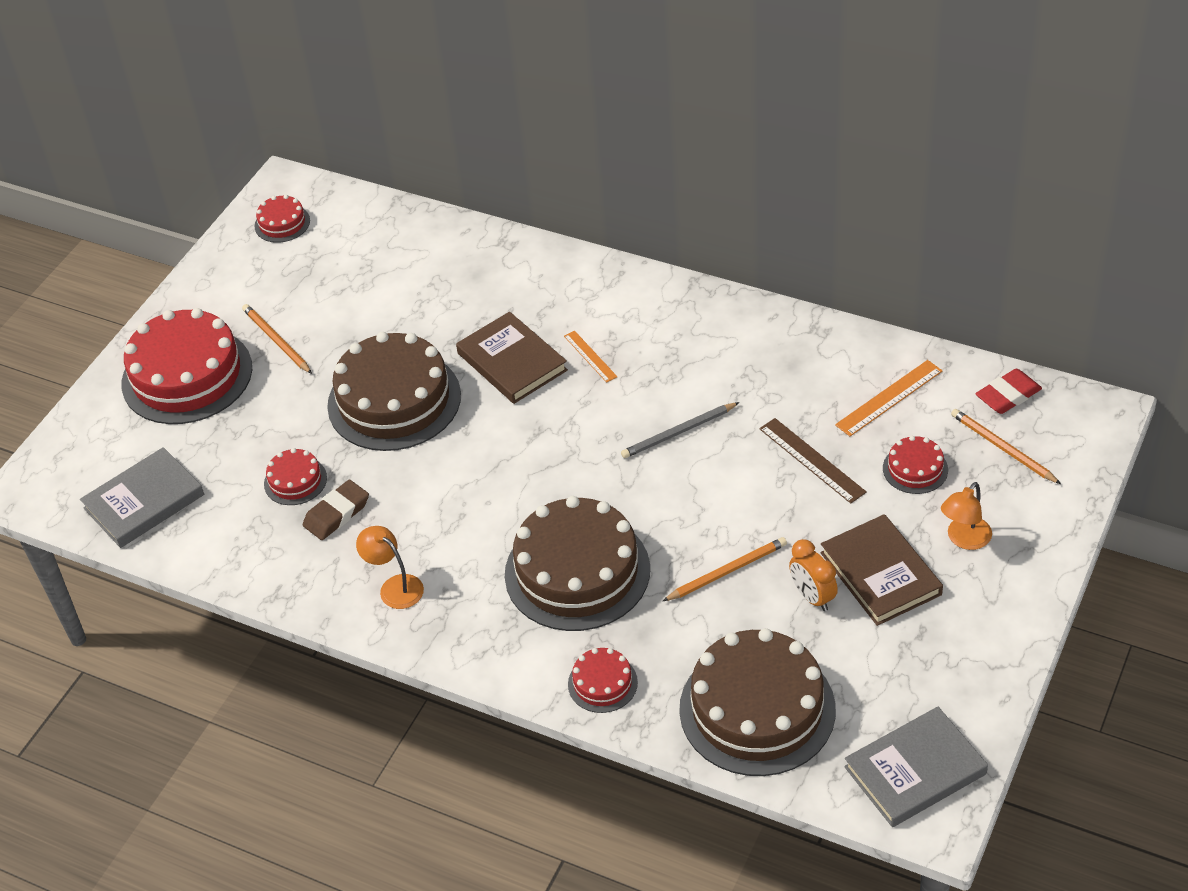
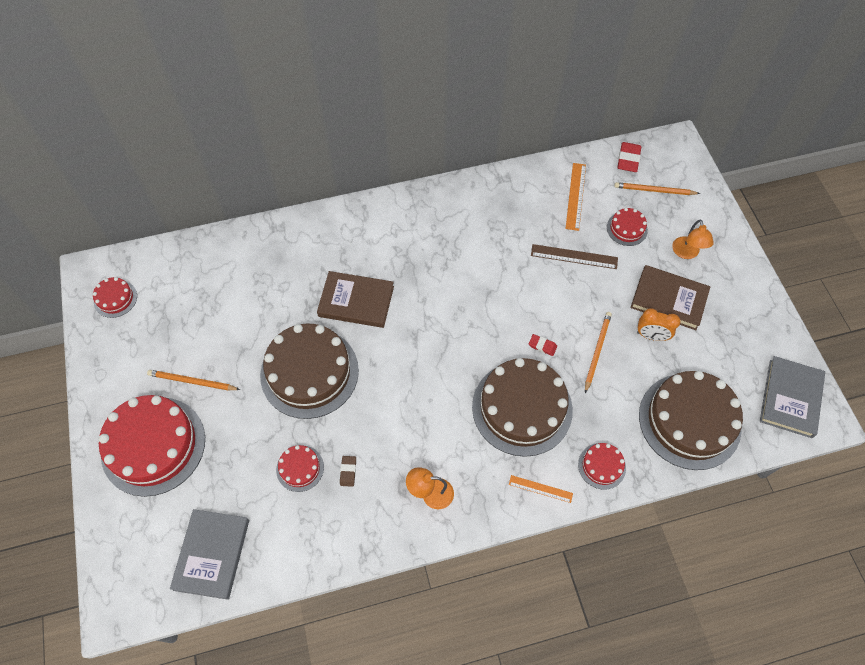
camera: 45 degrees left, 15 degrees up
brown eraser [303,480,369,540] -> brown eraser [340,456,356,487], size x0.60
orange ruler [564,331,617,383] -> orange ruler moved to [509,475,573,503]
grey pencil [621,402,739,458] -> none
none -> red eraser [529,334,557,356]

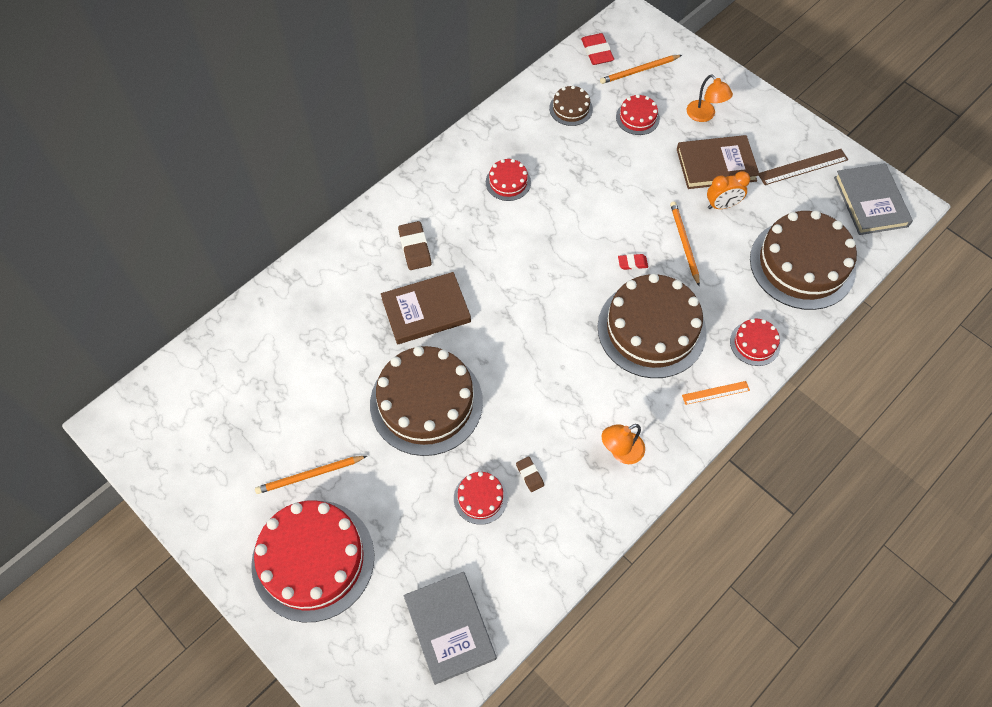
camera: 30 degrees left, 0 degrees up
red cake [93,277,137,318] -> red cake moved to [486,159,531,201]
brown ruler [531,244,618,269] -> brown ruler moved to [759,149,848,185]
orange ruler [565,163,586,231] -> brown cake [549,85,593,126]
none -> brown eraser [398,221,431,270]

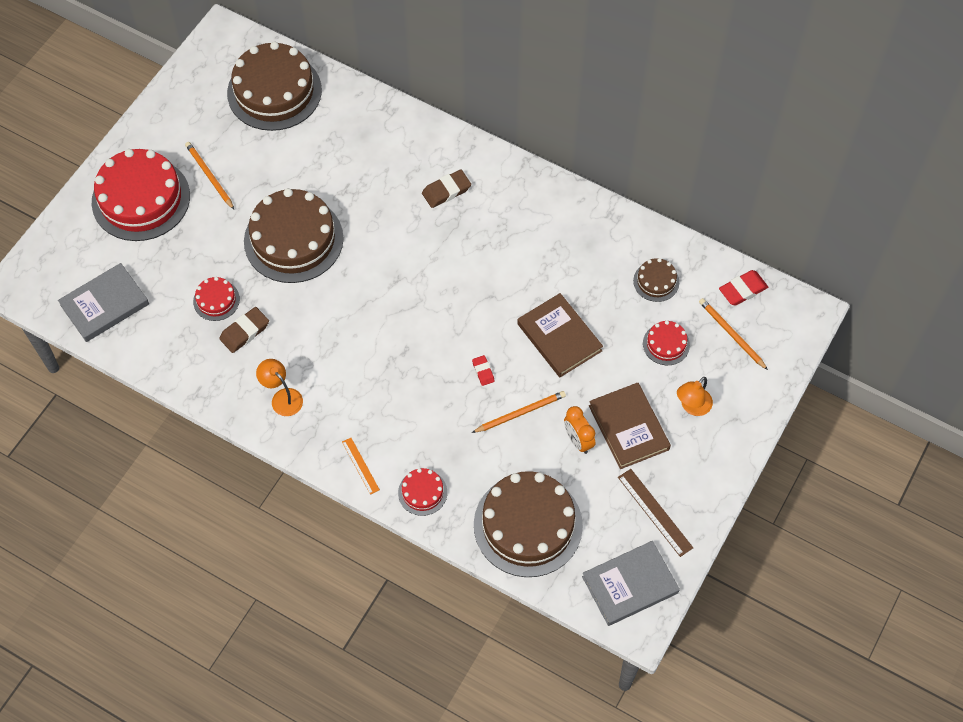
camera: 75 degrees right, 0 degrees up
brown book [381,272,471,344] -> brown book moved to [517,293,603,377]
red cake [486,159,531,201] -> none
brown eraser [516,457,544,492] -> brown eraser [219,307,269,353], size x1.68
brown cake [598,273,706,378] -> brown cake moved to [227,41,322,131]

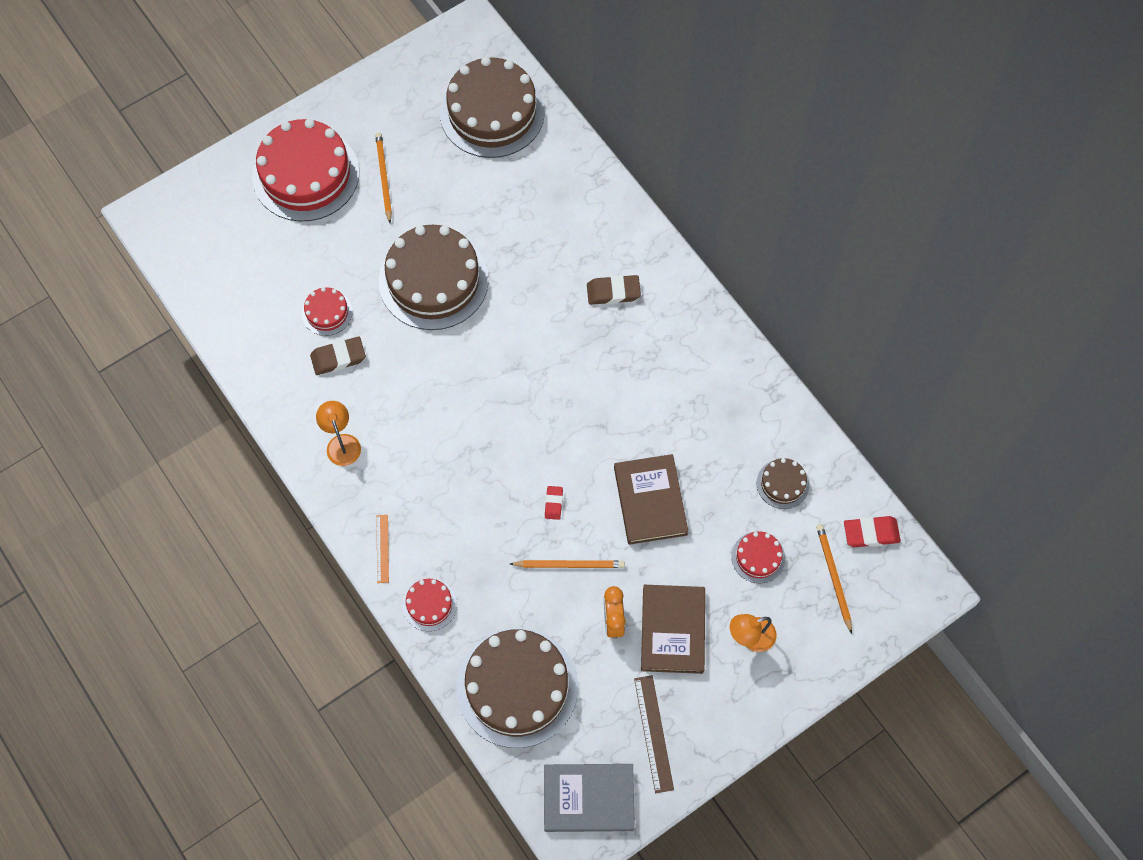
camera: 25 degrees right, 5 degrees up
grey book [58,263,149,342] -> none

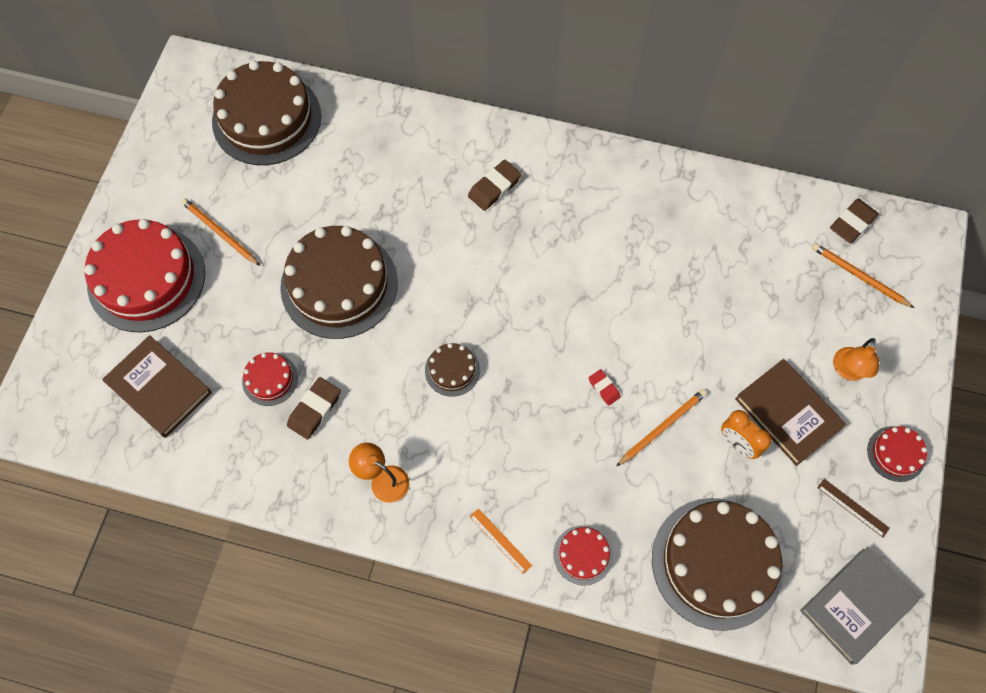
camera: 40 degrees left, 0 degrees up
brown book [614,454,688,545] -> brown book moved to [102,335,212,438]
brown ruler [634,675,674,793] -> brown ruler [817,479,890,537], size x0.64
red cake [731,531,785,583] -> red cake moved to [867,426,927,482]
brown cake [757,458,809,509] -> brown cake moved to [425,343,480,397]
red eraser [844,516,901,547] -> brown eraser [830,199,878,243]

